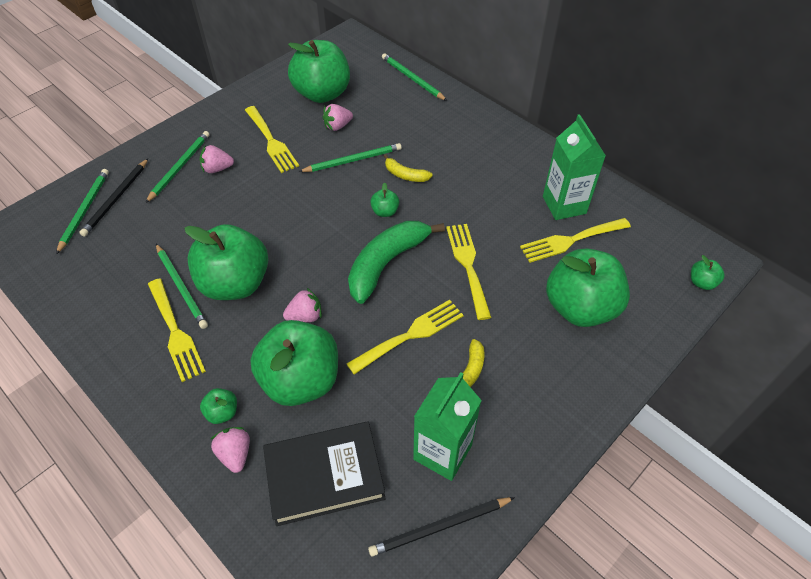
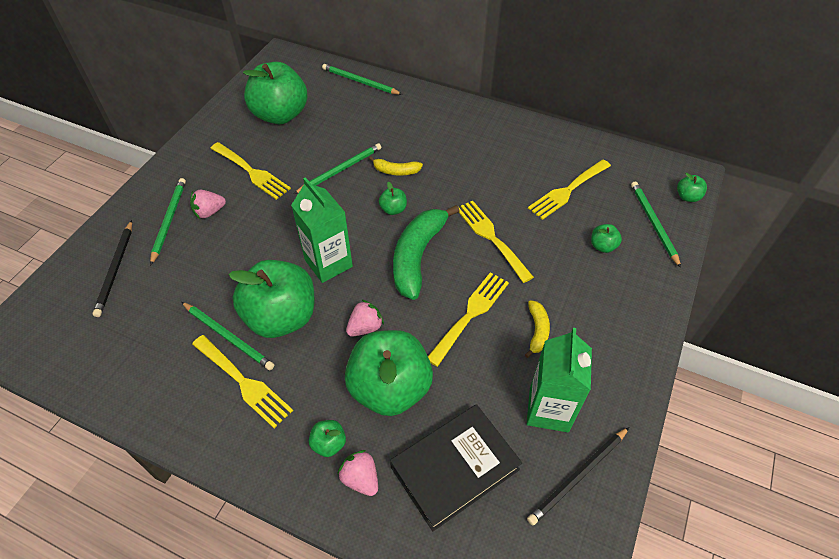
camera: 20 degrees left, 0 degrees up
green pencil [56,169,109,255] -> green pencil moved to [631,181,681,268]
pink strawberry [322,104,353,131] -> none
green carton [543,114,606,220] -> green carton moved to [291,177,353,283]
green apple [546,248,630,327] -> green apple [591,224,622,253], size x0.41

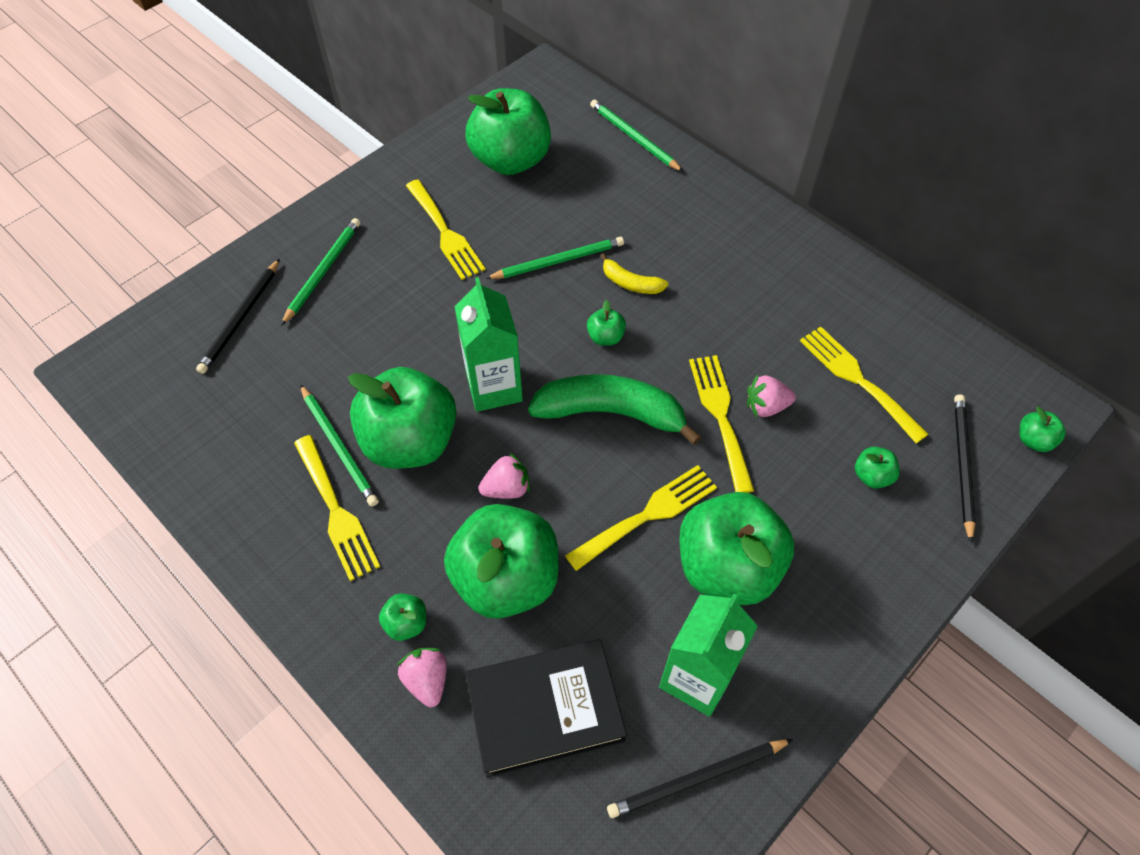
camera: 20 degrees right, 5 degrees up
pink strawberry [190,190,226,219] -> pink strawberry moved to [747,374,796,417]
green banana [393,205,459,300] -> green banana turned 60 degrees clockwise [528,374,701,445]
yellow banana [525,300,550,358] -> green apple [679,492,794,605]
yellow fork [528,160,611,220] -> yellow fork turned 75 degrees clockwise [800,327,929,443]
green pencil [631,181,681,268] -> black pencil [954,394,976,543]

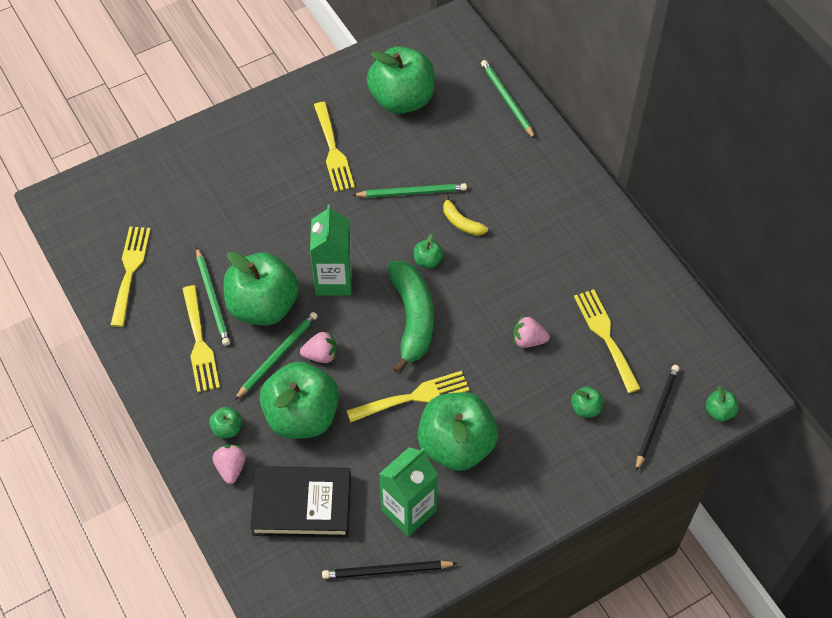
camera: 15 degrees right, 0 degrees up
black pencil [196,259,280,374] -> none
green pencil [281,218,360,326] -> green pencil moved to [235,312,318,400]
green banana [528,374,701,445] -> green banana turned 60 degrees clockwise [387,261,434,374]
yellow fork [689,355,754,493] -> yellow fork moved to [110,226,151,327]

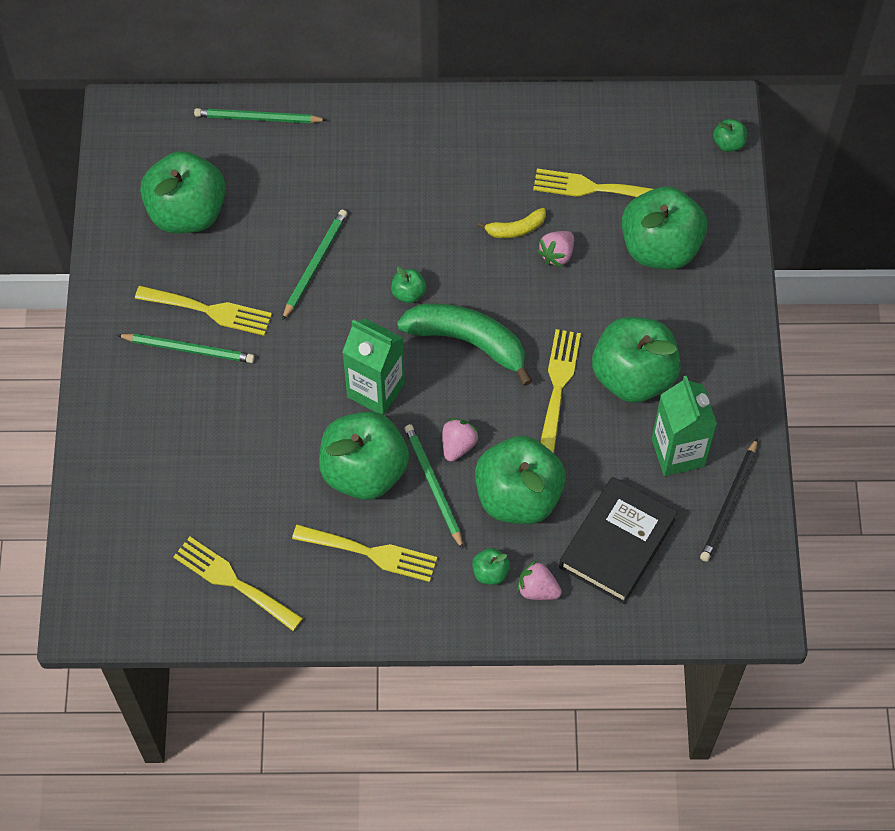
camera: 60 degrees left, 5 degrees up
green pencil [196,247,230,346] -> green pencil moved to [117,334,255,363]
yellow banana [443,195,488,236] -> yellow banana moved to [477,208,546,238]
green apple [571,386,603,418] -> green apple [622,186,707,269], size x2.43
black pencil [636,365,680,471] -> none

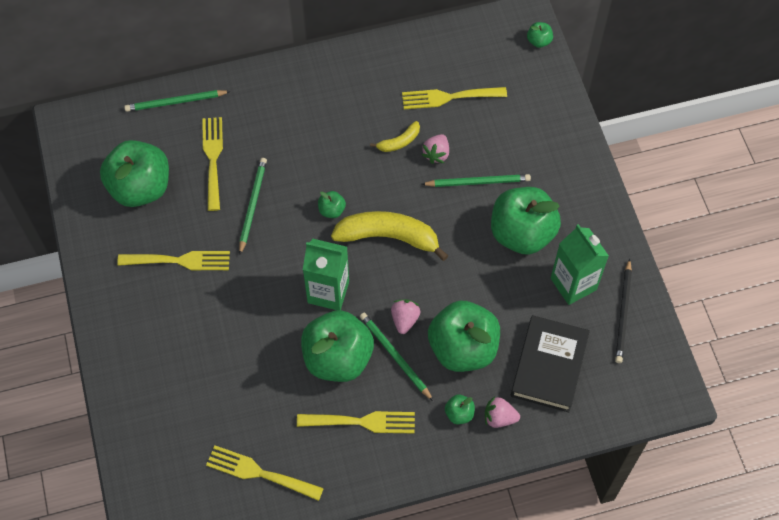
camera: 15 degrees left, 0 degrees up
green pencil [117,334,255,363] -> green pencil moved to [422,174,531,187]
green banana [397,303,532,386] -> yellow banana [331,211,448,261]
yellow fork [540,329,581,453] -> yellow fork moved to [202,117,223,211]
green apple [622,186,707,269] -> none

